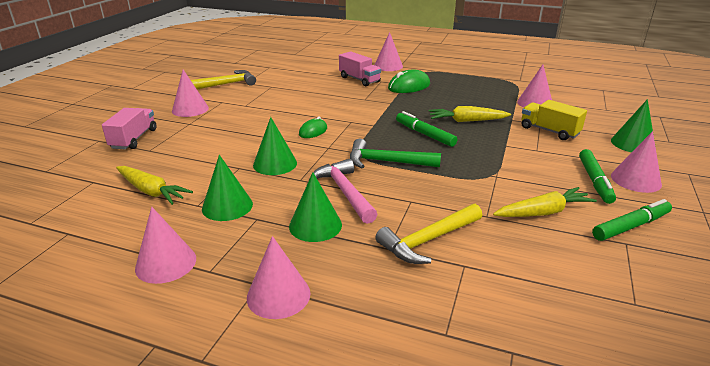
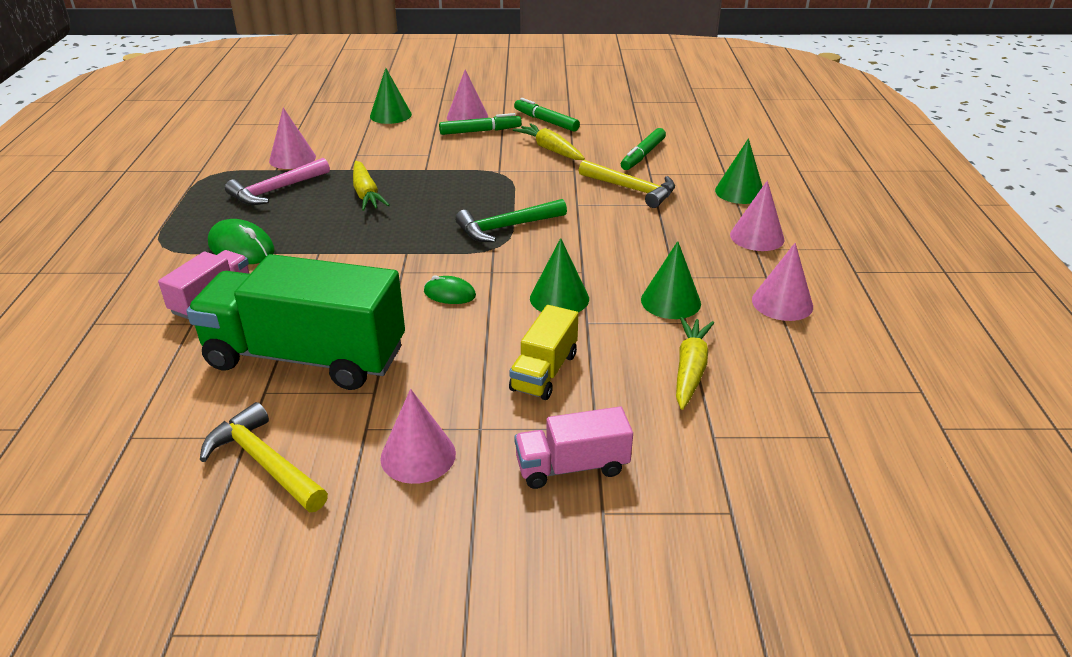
camera: 110 degrees left, 5 degrees up
green cone [289,172,342,242] -> green cone moved to [715,138,763,204]
pink hammer [313,159,378,224] -> pink hammer moved to [225,158,330,205]
green hammer [350,139,441,168] -> green hammer turned 75 degrees clockwise [455,199,567,242]
pink cone [374,32,403,71] -> none
green marker [396,111,457,147] -> green marker moved to [621,128,666,170]
yellow truck [521,100,587,140] -> yellow truck moved to [509,305,578,400]
none -> green truck [186,254,405,390]

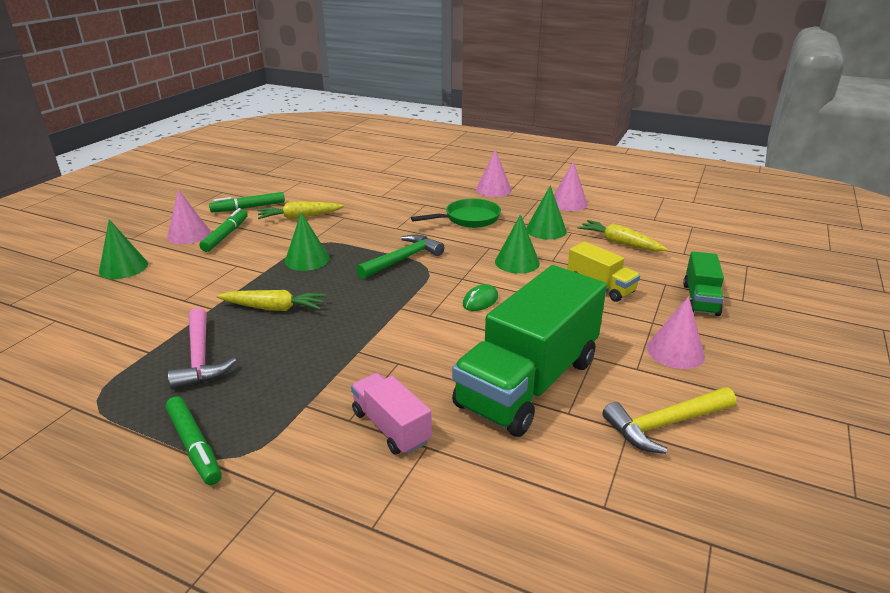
camera: 65 degrees left, 5 degrees down
green mouse [208,219,275,264] -> none
pink cone [269,108,316,169] -> none
green hammer [455,199,567,242] -> green hammer turned 135 degrees counterclockwise [356,235,444,279]
pink truck [515,407,633,489] -> green truck [683,251,724,316]
yellow hammer [579,160,675,208] -> none
green marker [621,128,666,170] -> green marker moved to [166,396,222,485]
green cone [715,138,763,204] -> green cone moved to [285,212,330,271]
none -> green pan [411,199,501,228]

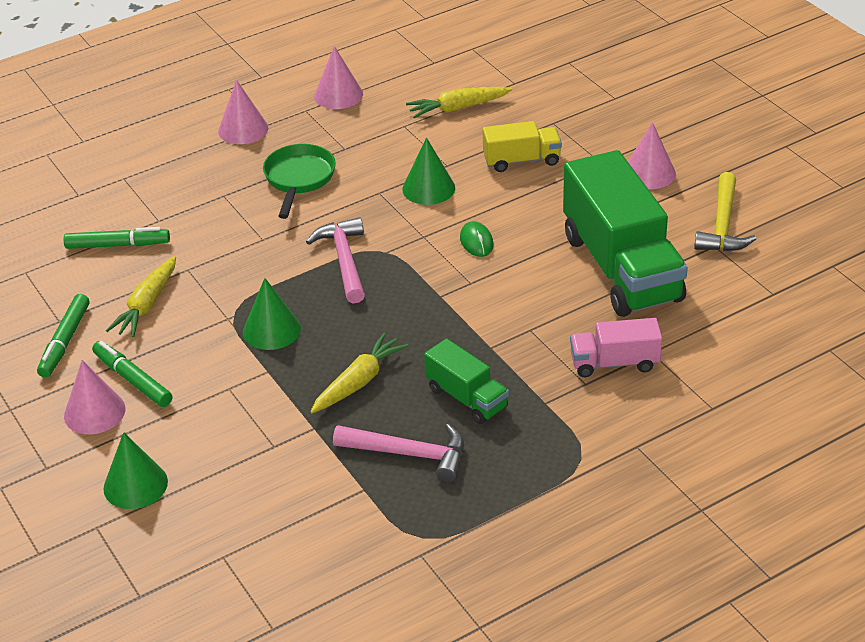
camera: 55 degrees left, 10 degrees up
green marker [166,396,222,485] -> green marker moved to [64,227,170,249]
green hammer [356,235,444,279] -> pink hammer [306,217,365,304]
green cone [526,185,567,240] -> none
green truck [683,251,724,316] -> green truck moved to [424,338,509,424]

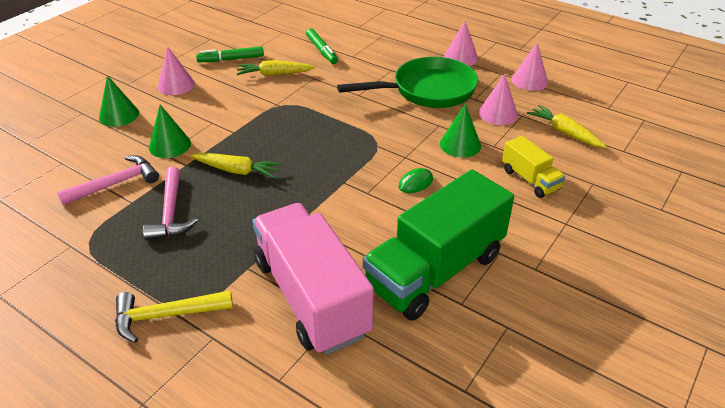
camera: 65 degrees right, 0 degrees up
green marker [92,341,172,407] -> none
green cone [243,278,301,350] -> green cone moved to [149,105,191,158]
green pan [263,144,336,219] -> green pan [337,57,478,108], size x1.59
pink hammer [306,217,365,304] -> pink hammer moved to [57,155,159,205]
green truck [424,338,509,424] -> none
pink truck [570,318,662,377] -> pink truck [252,203,374,355], size x2.05
pink cone [628,122,676,189] -> pink cone moved to [479,74,518,125]
yellow hammer [694,172,757,251] -> yellow hammer moved to [115,290,233,343]

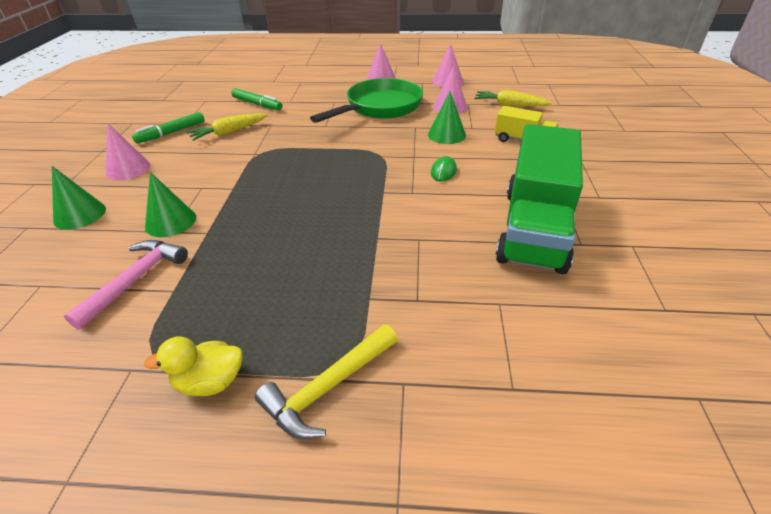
camera: 30 degrees left, 0 degrees up
pink hammer [143,167,198,241] -> none
yellow carrot [190,153,282,178] -> none
pink truck [252,203,374,355] -> none
none -> yellow duck [144,336,243,396]

